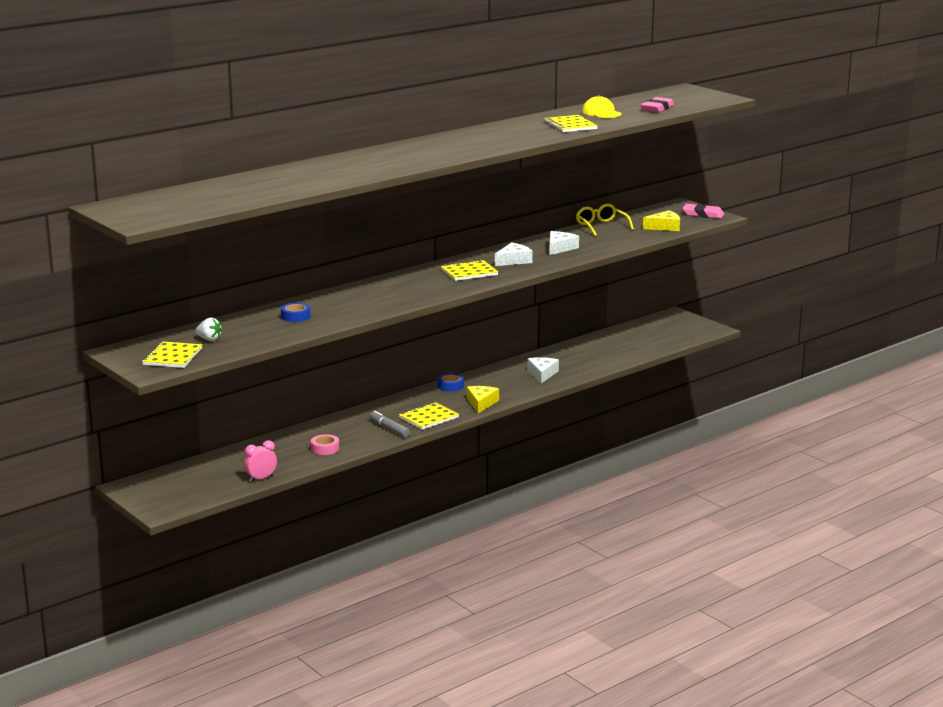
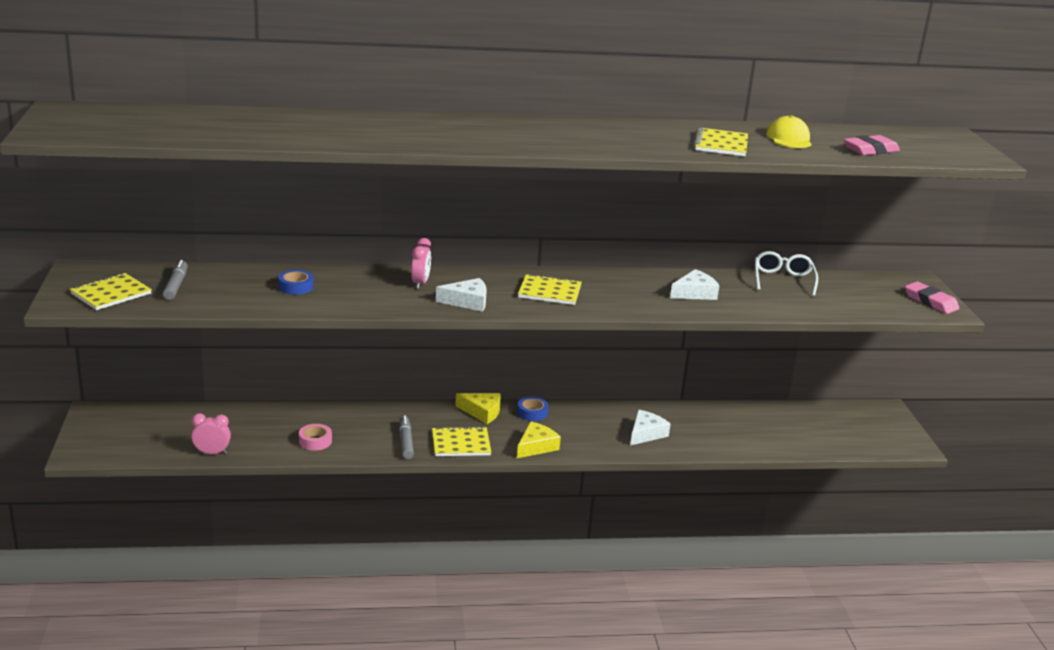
camera: 30 degrees right, 5 degrees up
white strawberry [195,318,222,341] -> grey marker [163,260,188,300]
white cheese [495,242,533,266] -> white cheese moved to [436,278,487,312]
yellow glasses [576,204,634,236] -> white glasses [755,251,818,296]
yellow cheese [643,210,680,231] -> yellow cheese moved to [455,393,501,424]
none -> pink clock [411,238,431,289]

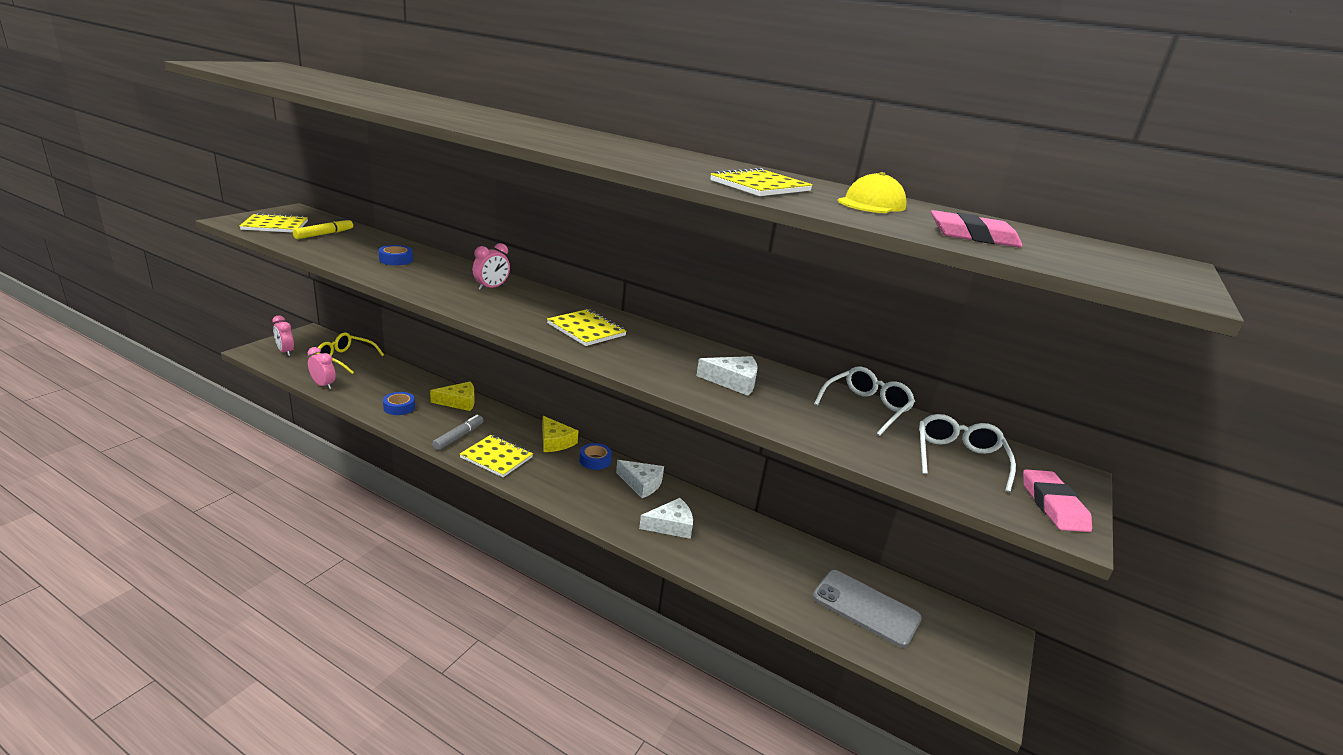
camera: 35 degrees right, 0 degrees up
grey marker [163,260,188,300] -> yellow marker [293,218,353,239]
pink tape [299,424,332,451] -> blue tape [383,392,415,415]
white cheese [436,278,487,312] -> white cheese moved to [616,460,664,498]
yellow cheese [517,421,561,458] -> yellow cheese moved to [430,382,474,411]
none -> pink clock [272,315,294,356]
none -> yellow glasses [316,332,384,374]
none -> grey phone [812,570,922,648]
none -> white glasses [919,414,1016,492]

